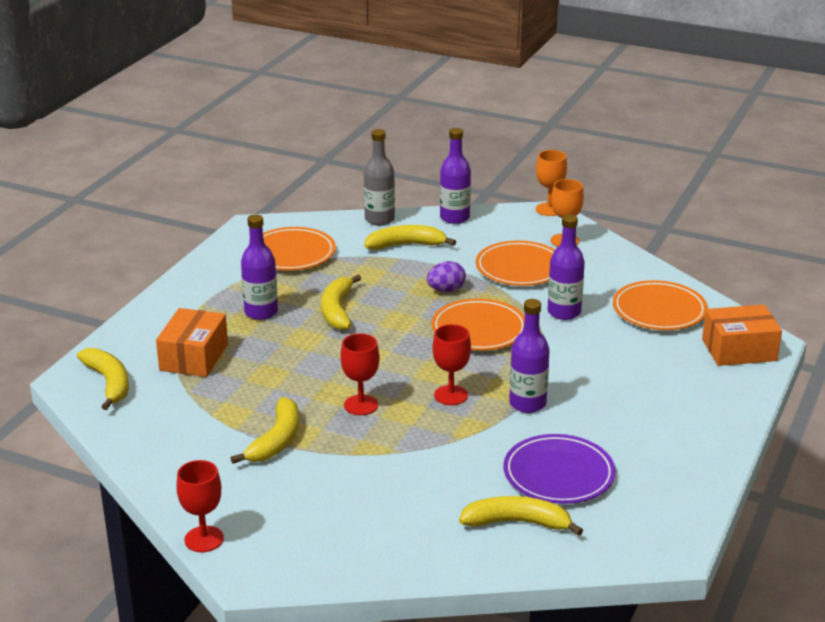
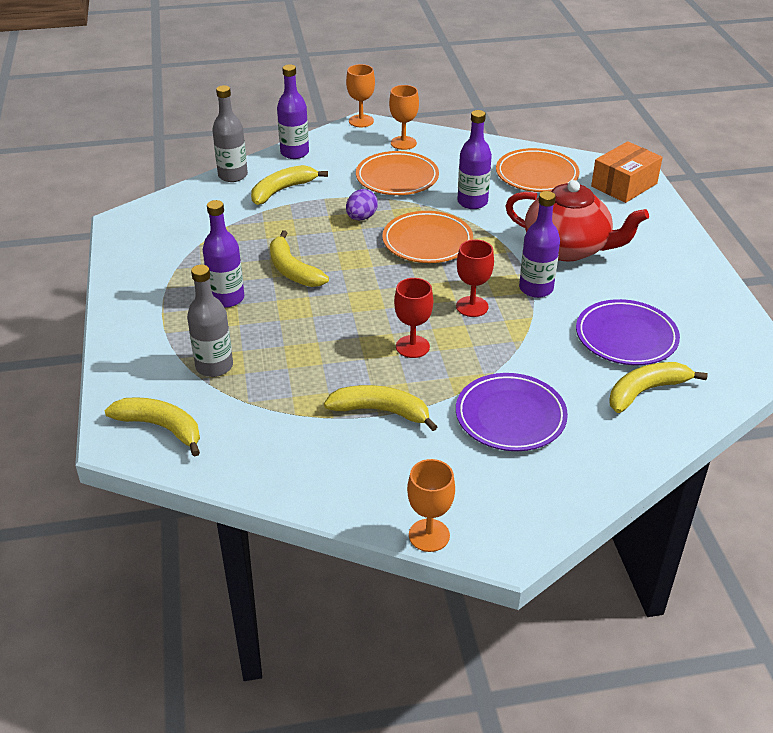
camera: 35 degrees left, 10 degrees up
orange box [156,308,228,377] -> grey bottle [187,265,233,377]
red goblet [176,460,224,552] -> orange goblet [407,459,455,552]
yellow banana [231,397,299,464] -> yellow banana turned 60 degrees counterclockwise [324,385,438,431]
orange plate [248,227,336,270] -> none
none -> purple plate [456,373,568,451]
none -> red teapot [505,180,649,261]

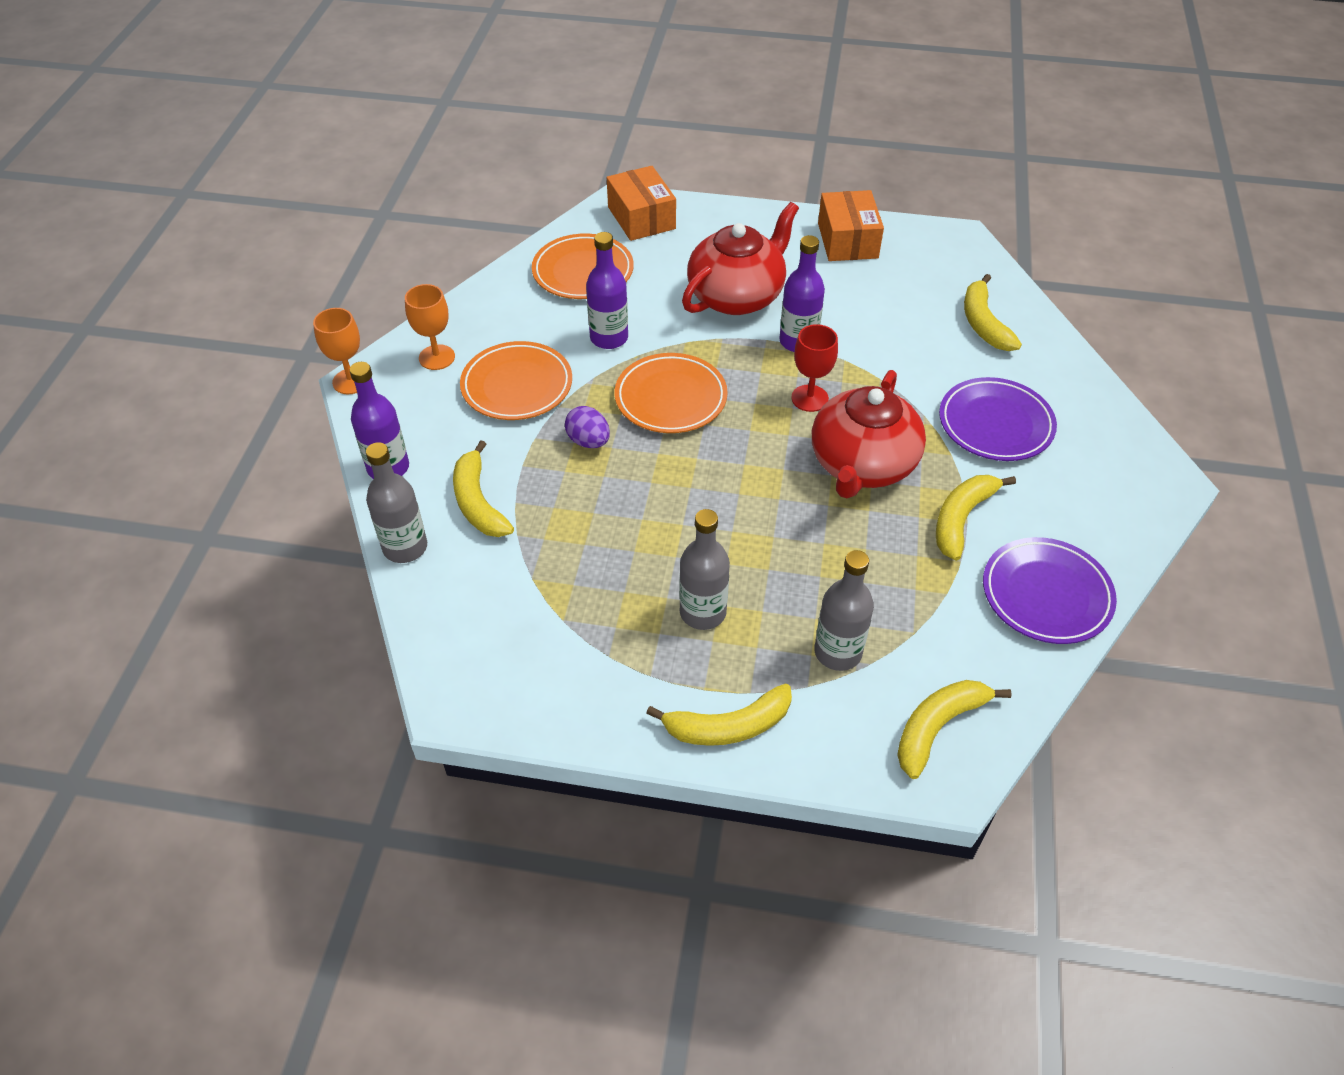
camera: 70 degrees left, 10 degrees up
purple bottle [203,200,244,308] -> grey bottle [679,509,730,630]
yellow banana [270,230,329,287] -> yellow banana moved to [646,683,792,746]
red goblet [394,278,433,358] -> red teapot [812,370,926,498]
orange goblet [407,459,455,552] -> none
purple plate [576,299,680,365] -> purple plate moved to [983,537,1117,644]
none -> orange box [818,190,884,261]

